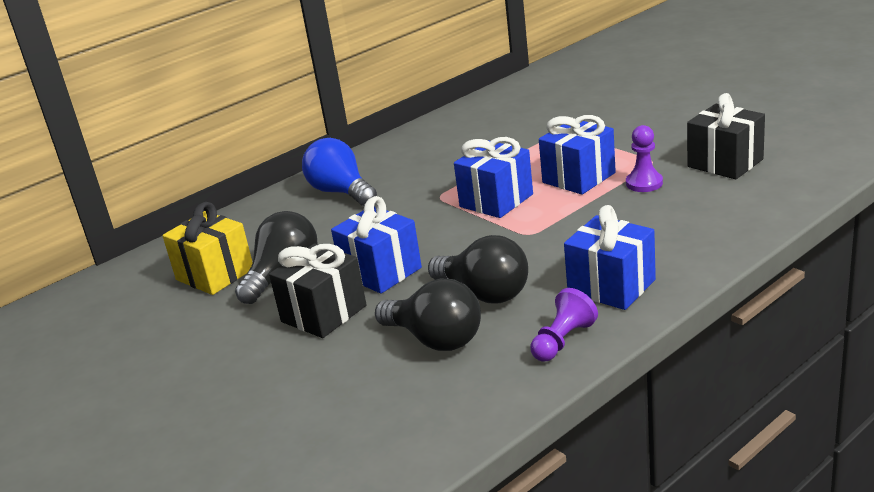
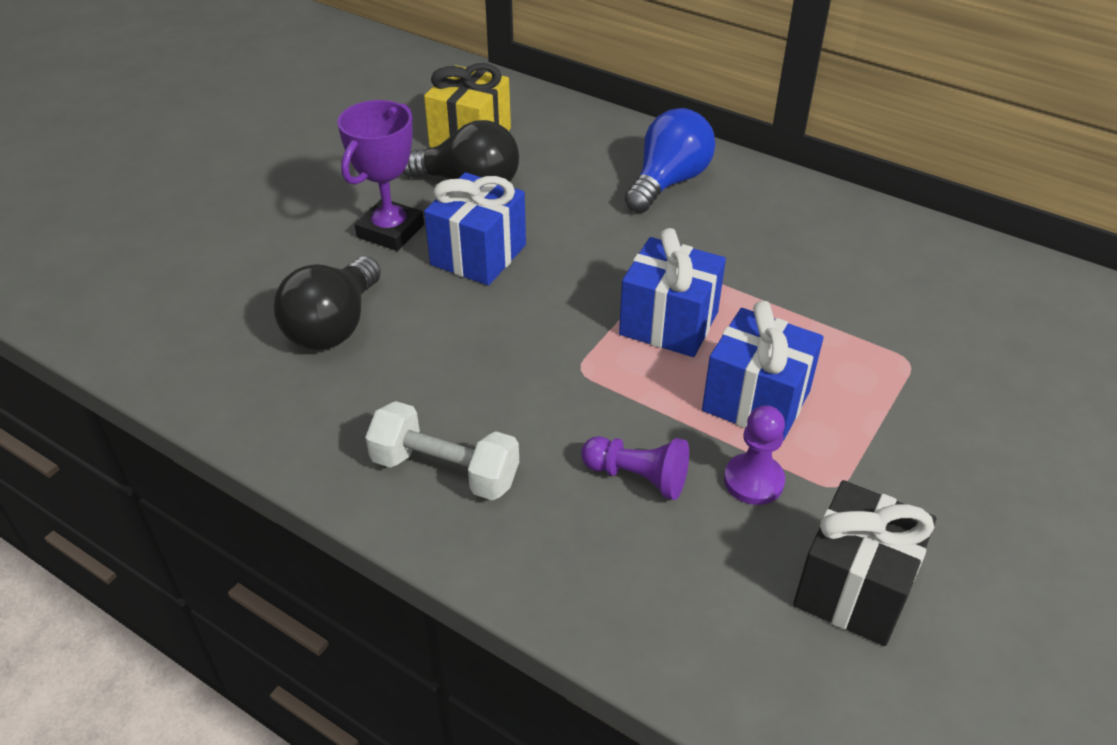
camera: 70 degrees right, 15 degrees up
black gift [269,243,367,338] -> purple trophy [338,100,424,251]
black light bulb [428,235,528,303] -> none
purple pawn [530,288,598,362] -> purple pawn moved to [581,436,689,500]
blue gift [564,205,656,310] -> white dumbbell [365,401,519,500]

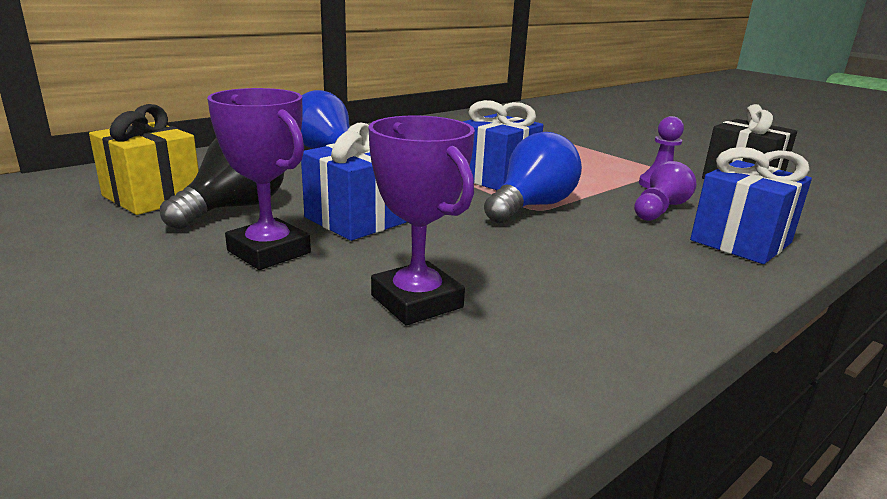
camera: 75 degrees left, 20 degrees down
black light bulb [274,257,381,350] -> purple trophy [368,115,475,325]
white dumbbell [365,401,519,500] -> none
blue gift [702,301,824,441] -> blue gift moved to [690,147,812,264]
none -> blue light bulb [484,132,582,223]

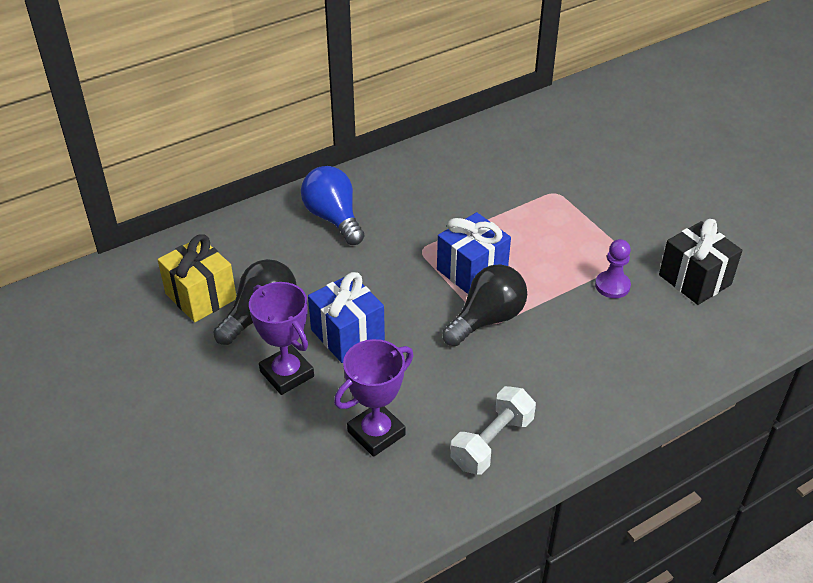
camera: 10 degrees right, 20 degrees up
purple trophy [368,115,475,325] -> purple trophy turned 75 degrees clockwise [334,339,413,457]
blue light bulb [484,132,582,223] -> black light bulb [442,264,527,346]
purple pawn [634,161,697,221] -> none
blue gift [690,147,812,264] -> none
none -> white dumbbell [451,386,536,475]

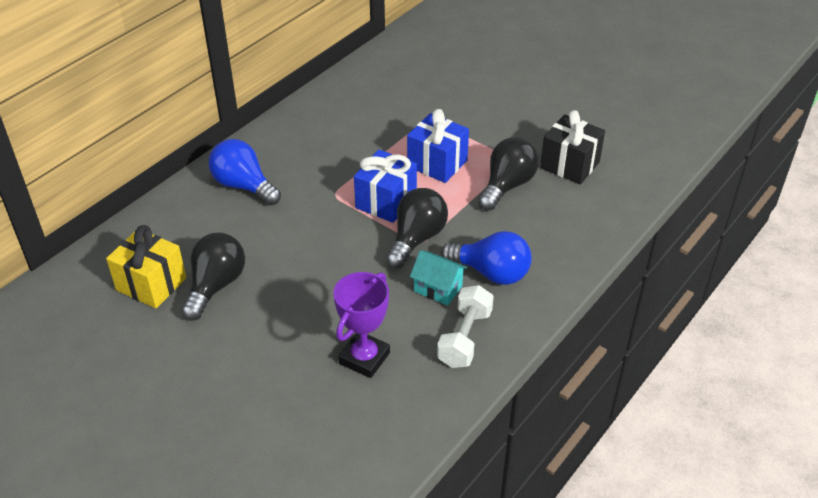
camera: 20 degrees left, 0 degrees up
purple trophy [249,282,314,395] -> none
blue gift [308,272,385,363] -> blue gift moved to [407,109,469,183]
purple pawn [595,239,631,298] -> black light bulb [478,137,539,211]
none -> turquoise house [410,250,467,306]
none -> blue light bulb [441,231,532,285]

